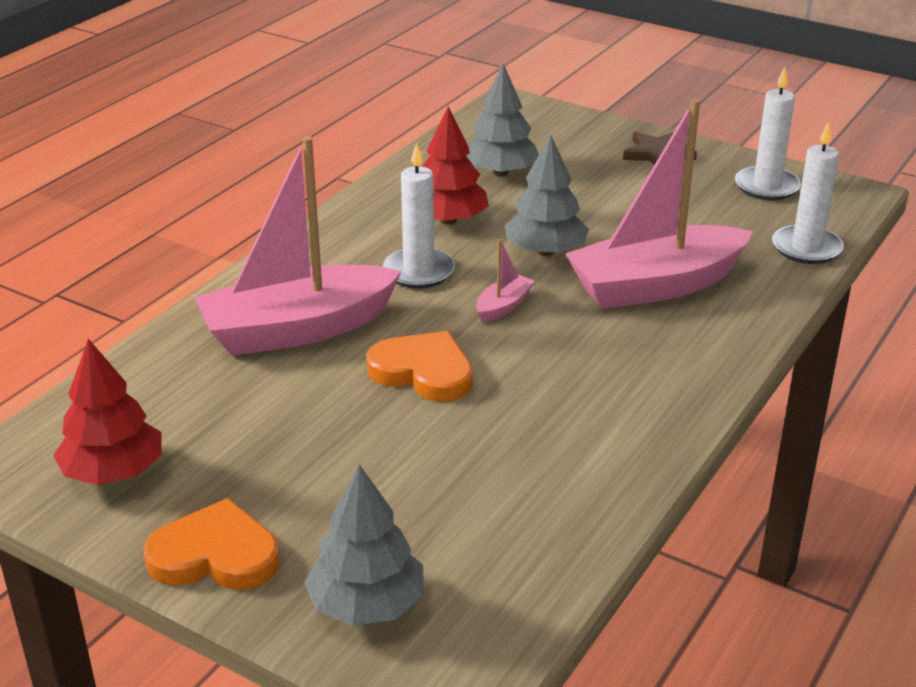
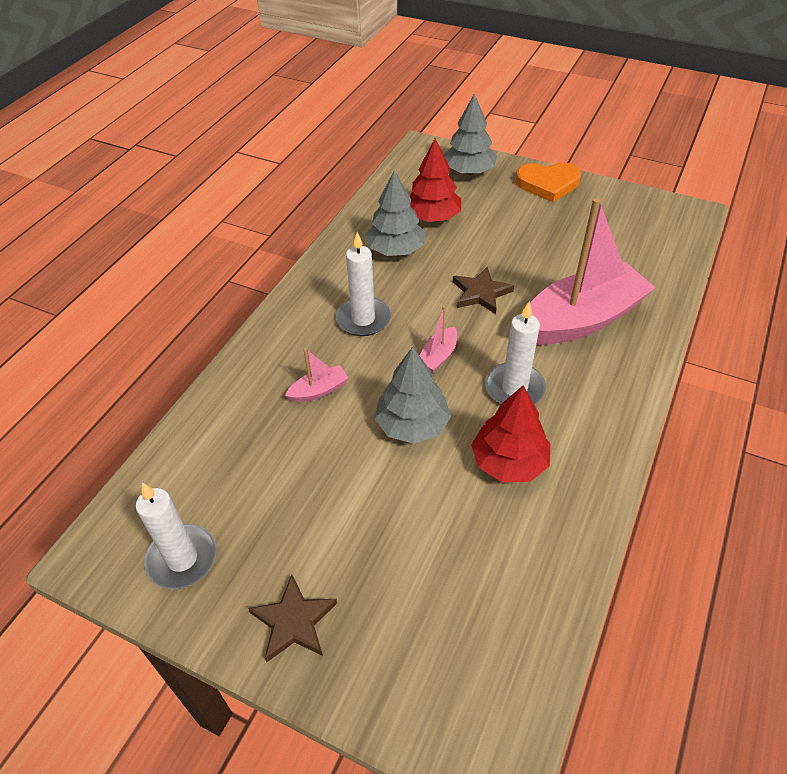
camera: 175 degrees right, 15 degrees up
red tree [53,339,161,485] -> red tree moved to [409,138,461,222]
orange heart [367,331,473,402] -> brown star [453,267,514,314]
grey tree [466,64,539,176] -> grey tree moved to [365,170,426,256]
pink boat [565,99,753,309] -> pink boat [285,348,348,402], size x0.40
white candle [772,121,844,264] -> white candle moved to [336,232,391,336]

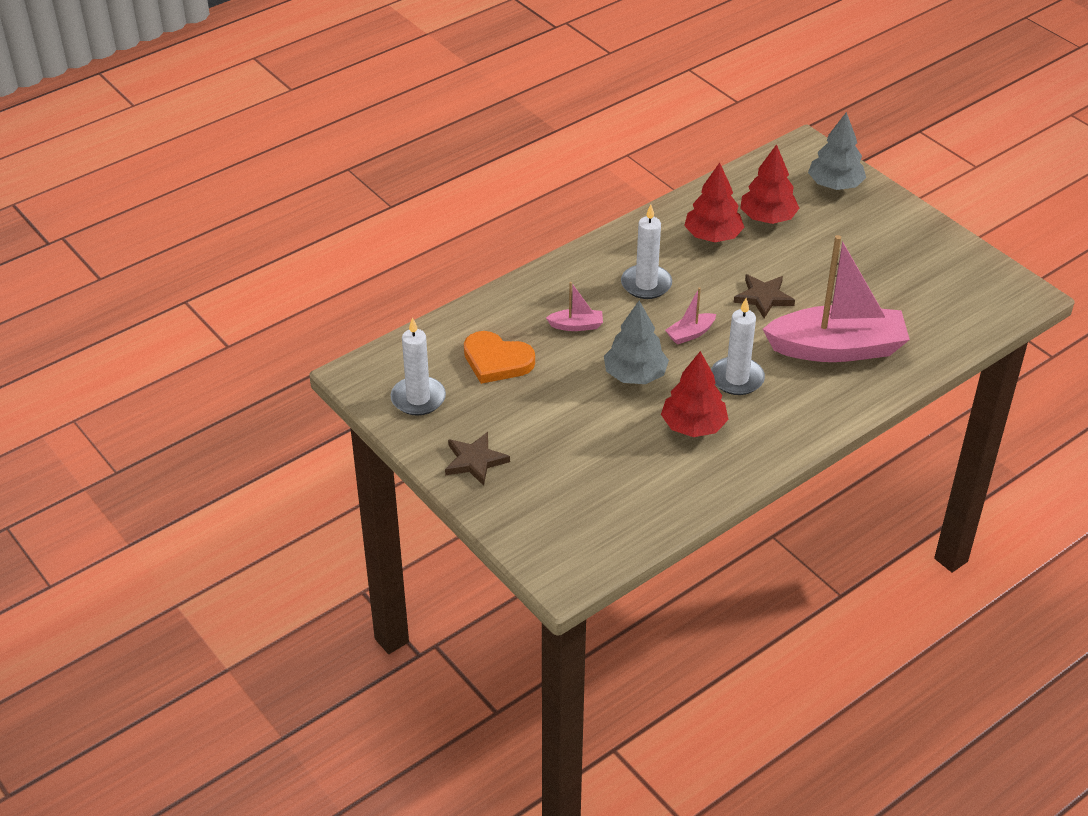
camera: 25 degrees right, 5 degrees down
grey tree [365,170,426,256] -> red tree [684,163,744,242]
orange heart [516,162,581,202] -> orange heart moved to [464,331,535,384]

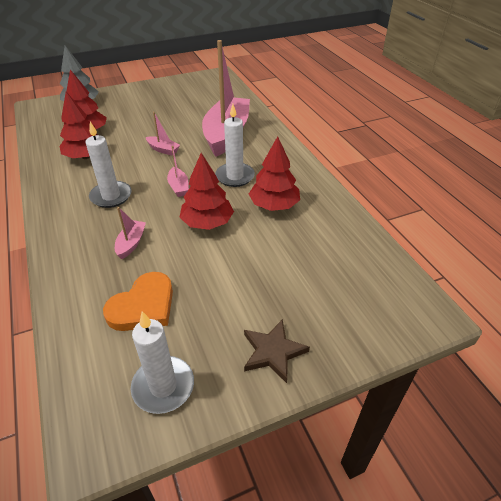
camera: 75 degrees left, 0 degrees up
grey tree [604,301,669,384] -> red tree [180,153,234,230]
brown star [734,274,795,318] -> pink boat [146,112,180,155]

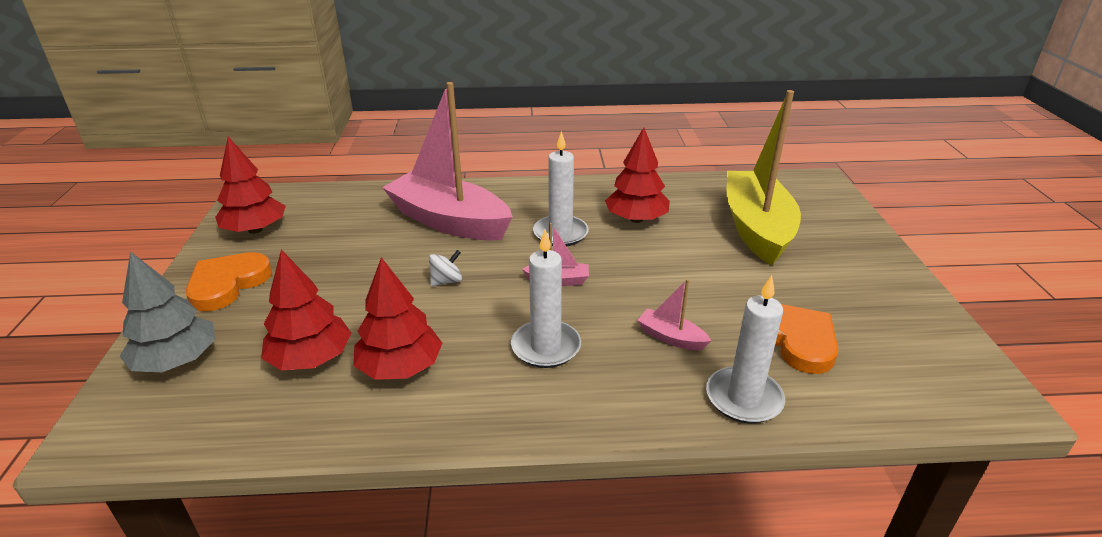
camera: 70 degrees left, 10 degrees down
white candle [131,311,194,414] -> white candle moved to [706,275,785,423]
pink boat [146,112,180,155] -> white spinning top [429,250,462,286]
red tree [180,153,234,230] -> red tree moved to [215,137,286,234]
brown star [244,319,310,383] -> none
none -> orange heart [186,252,272,311]
none -> yellow boat [727,90,801,265]

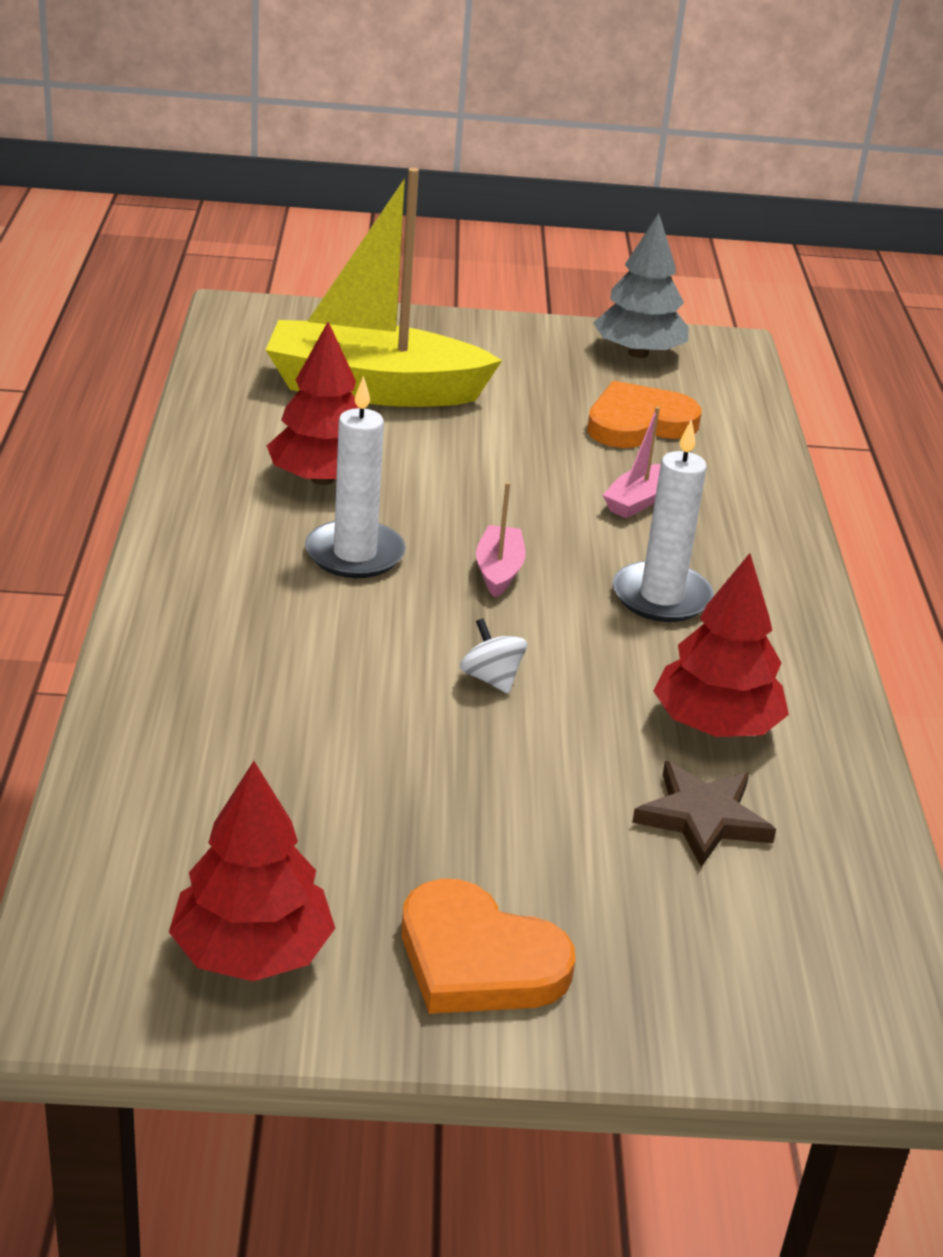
camera: 90 degrees left, 0 degrees up
grey tree [119,251,215,372] -> grey tree moved to [593,213,689,358]
red tree [261,250,352,370] -> brown star [632,761,776,867]
pink boat [382,82,513,240] -> none
white candle [706,275,785,423] -> none

